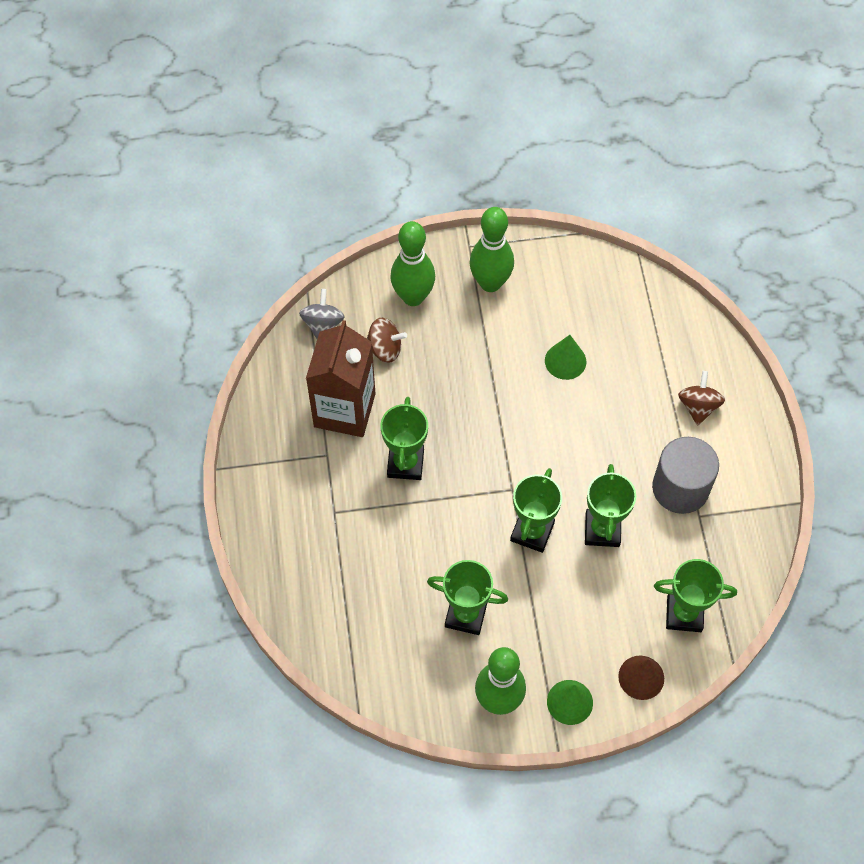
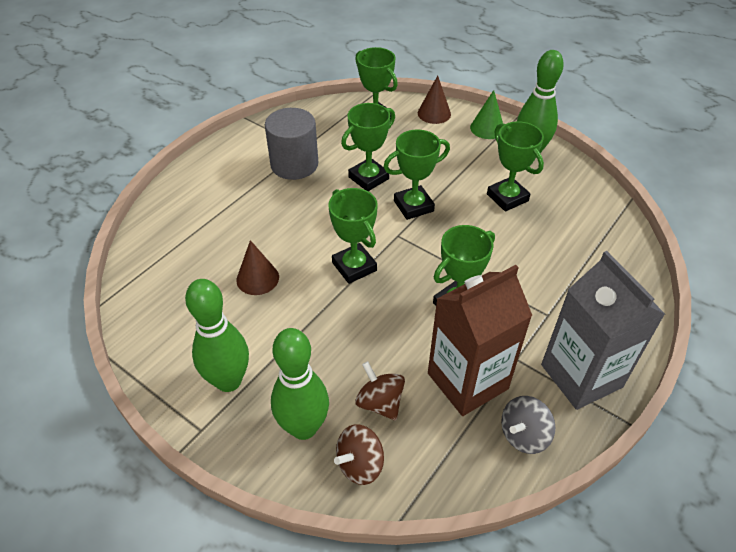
camera: 135 degrees left, 15 degrees down
grey spinning top [299,289,345,339] -> grey spinning top moved to [501,396,555,454]
green cone [545,335,586,380] -> brown cone [236,240,279,295]
brown spinning top [678,371,725,425] -> brown spinning top moved to [334,424,384,485]
none -> green trophy [328,188,378,284]
none -> grey carton [541,251,665,410]

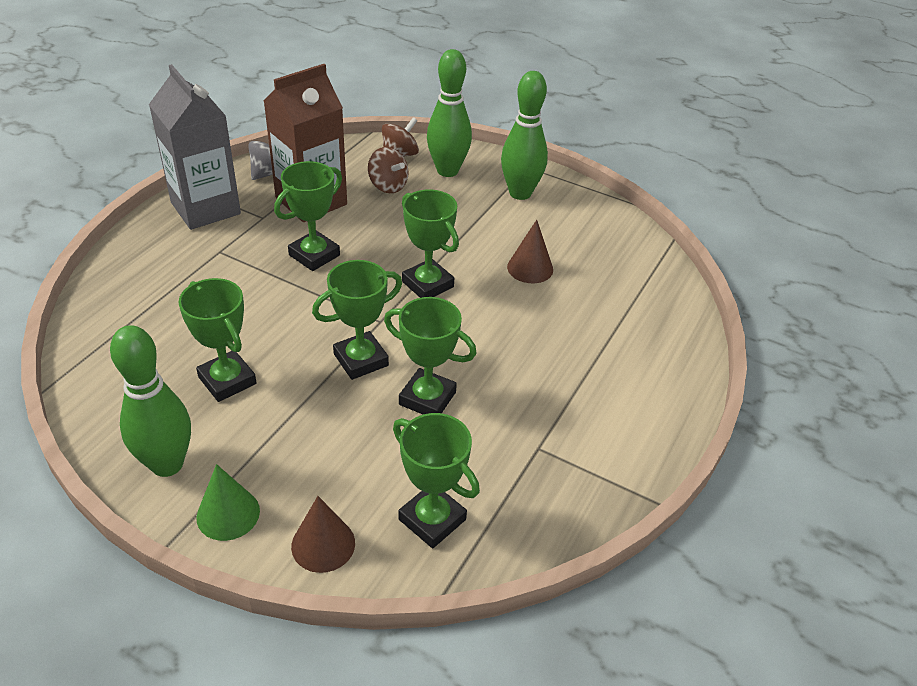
camera: 170 degrees right, 5 degrees down
grey cylinder [265,108,318,180] -> none
green trophy [341,103,395,191] -> green trophy turned 75 degrees clockwise [384,297,477,414]

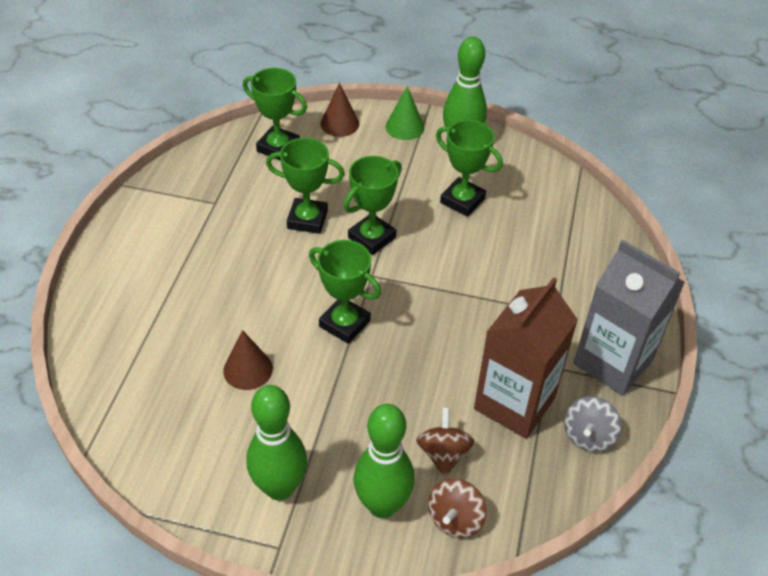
camera: 165 degrees right, 5 degrees up
green trophy [274,161,342,271] -> none
brown spinning top [368,147,409,193] -> brown spinning top turned 60 degrees clockwise [416,407,474,477]

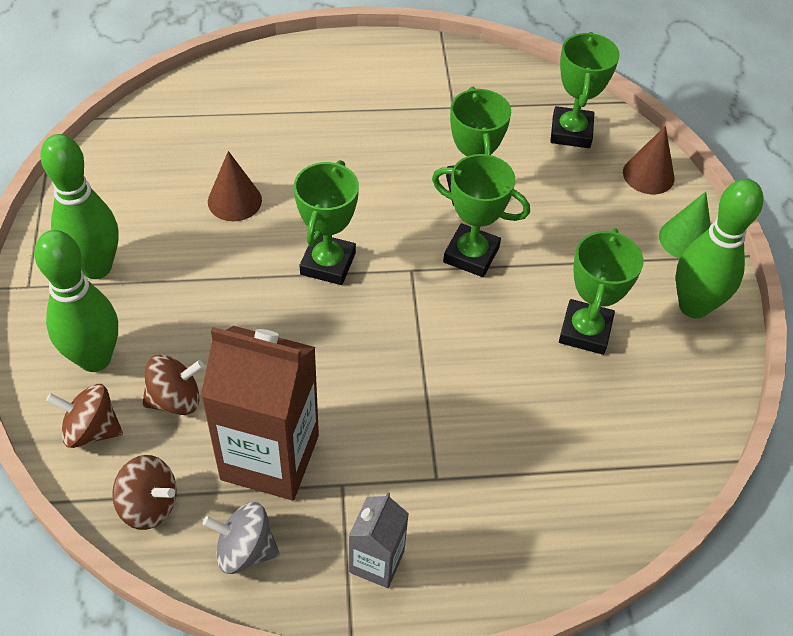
camera: 70 degrees right, 5 degrees up
grey carton [573,240,685,396] -> grey carton [349,492,409,588], size x0.52
none -> brown spinning top [112,455,177,530]

